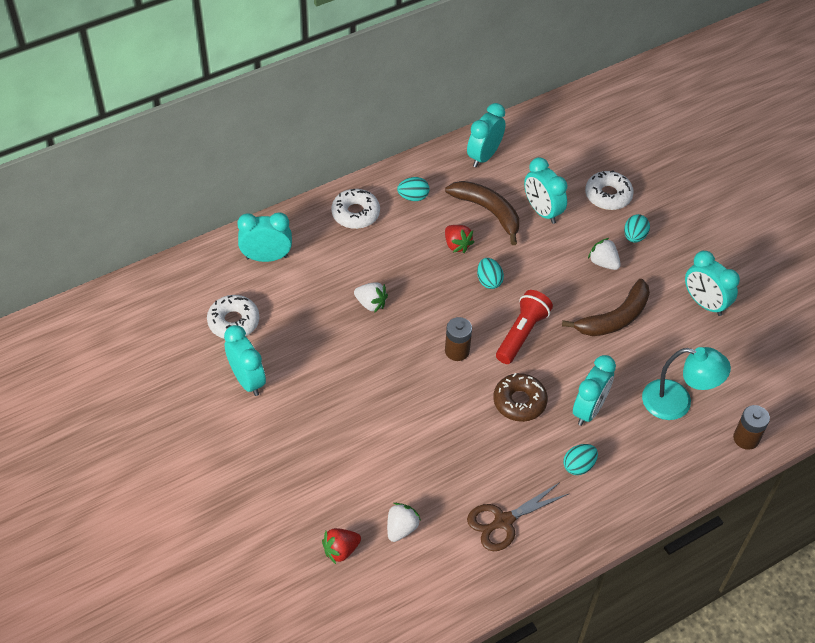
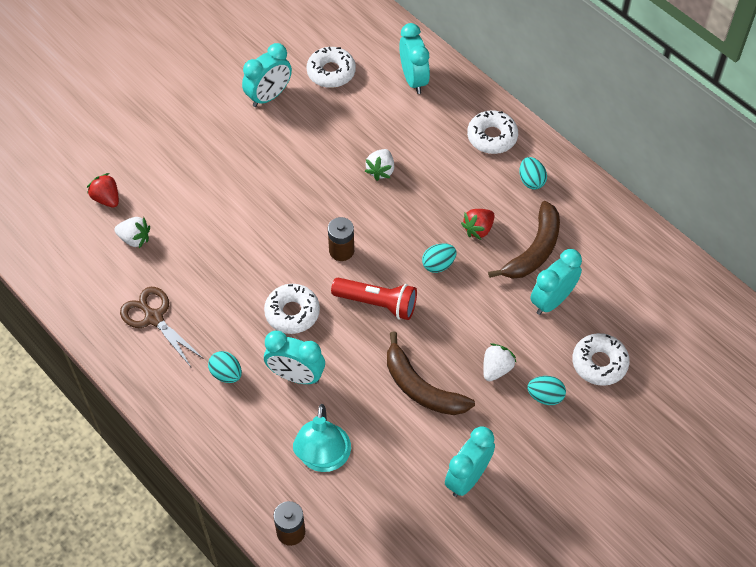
camera: 80 degrees right, 5 degrees up
turquoise clock [467,103,506,167] -> none
brown donut [493,373,548,422] -> white donut [264,284,320,334]

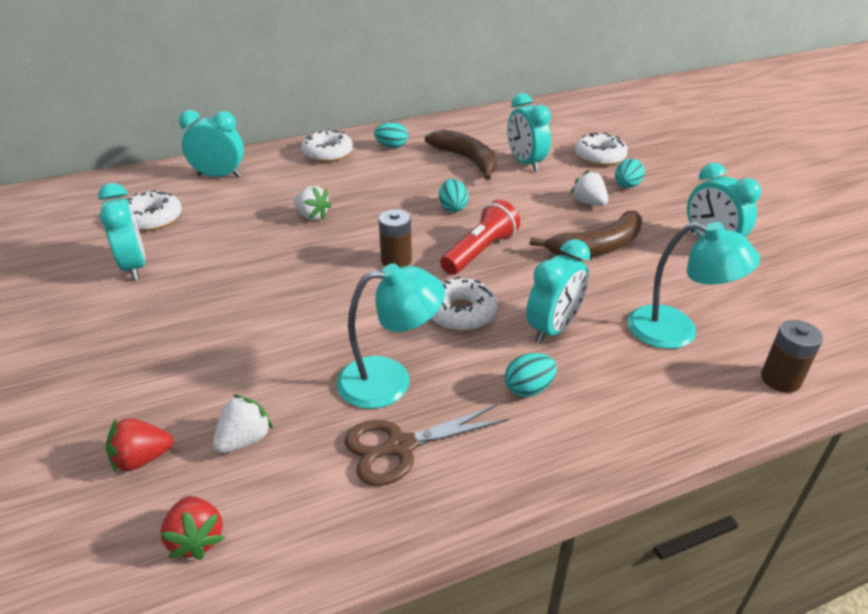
camera: 70 degrees left, 20 degrees down
red strawberry [461,209,495,240] -> red strawberry moved to [160,496,224,560]
none -> turquoise lamp [337,263,445,409]

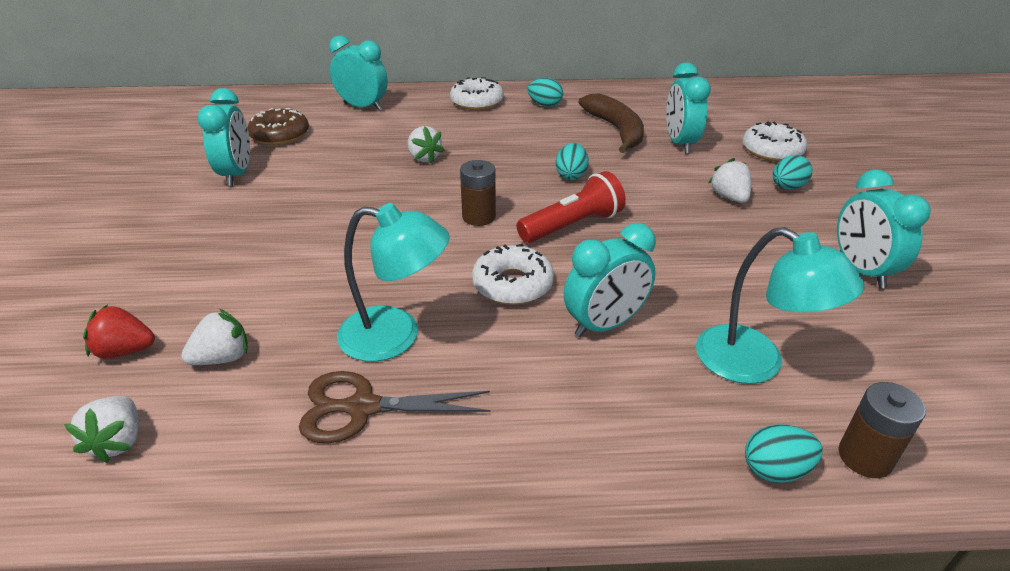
camera: 20 degrees right, 0 degrees up
white donut [127,190,182,231] -> brown donut [248,108,309,145]
red strawberry [160,496,224,560] -> white strawberry [64,396,139,463]
turquoise egg [505,353,557,397] -> turquoise egg moved to [745,424,823,483]
brown banana [530,211,642,258] -> none

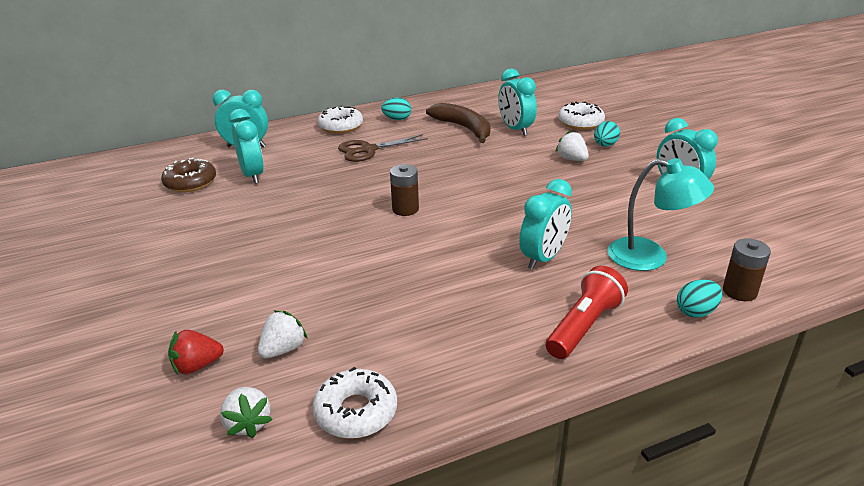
camera: 20 degrees left, 5 degrees down
turquoise clock [197,88,250,186] -> turquoise clock moved to [229,109,264,184]
brown scissors [299,371,491,443] -> brown scissors moved to [338,134,428,162]
turquoise lamp [337,203,450,362] -> none
white strawberry [408,126,445,164] -> none
white donut [472,244,554,305] -> white donut moved to [312,366,397,439]
red flashlight [516,171,626,243] -> red flashlight moved to [546,266,628,359]
turquoise egg [556,143,589,180] -> none

